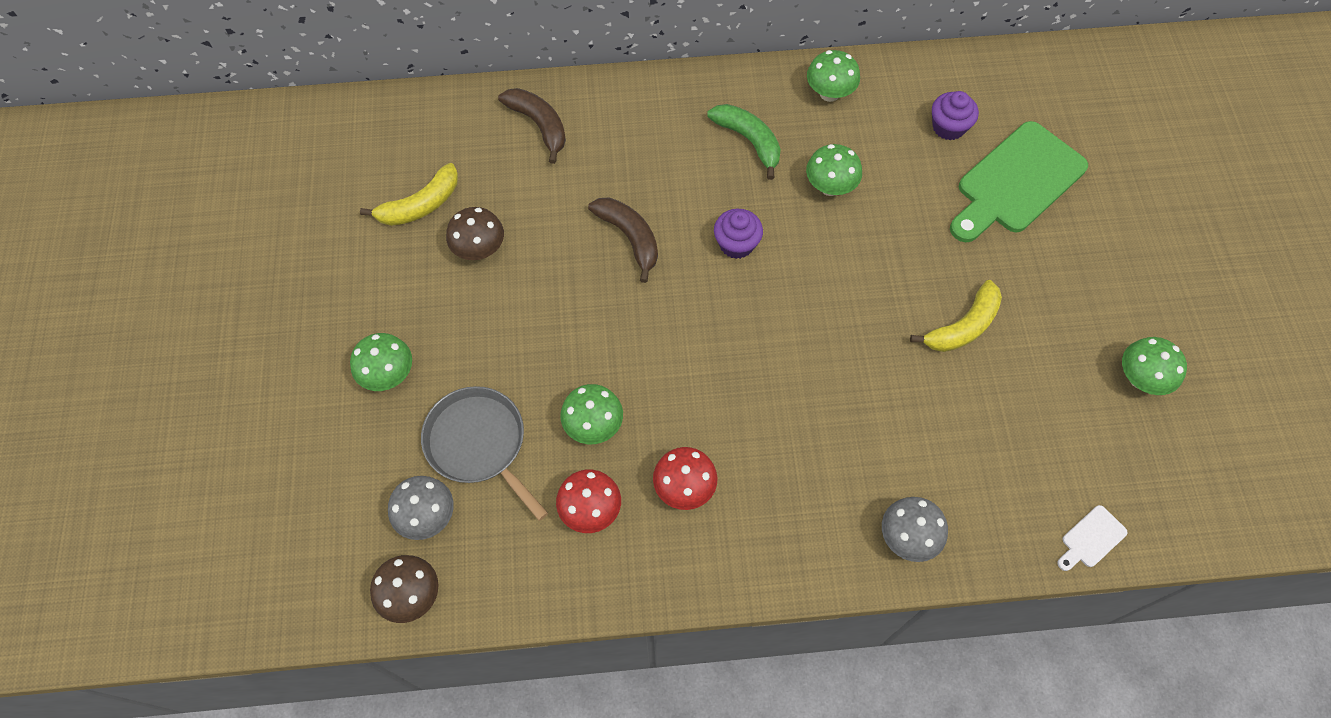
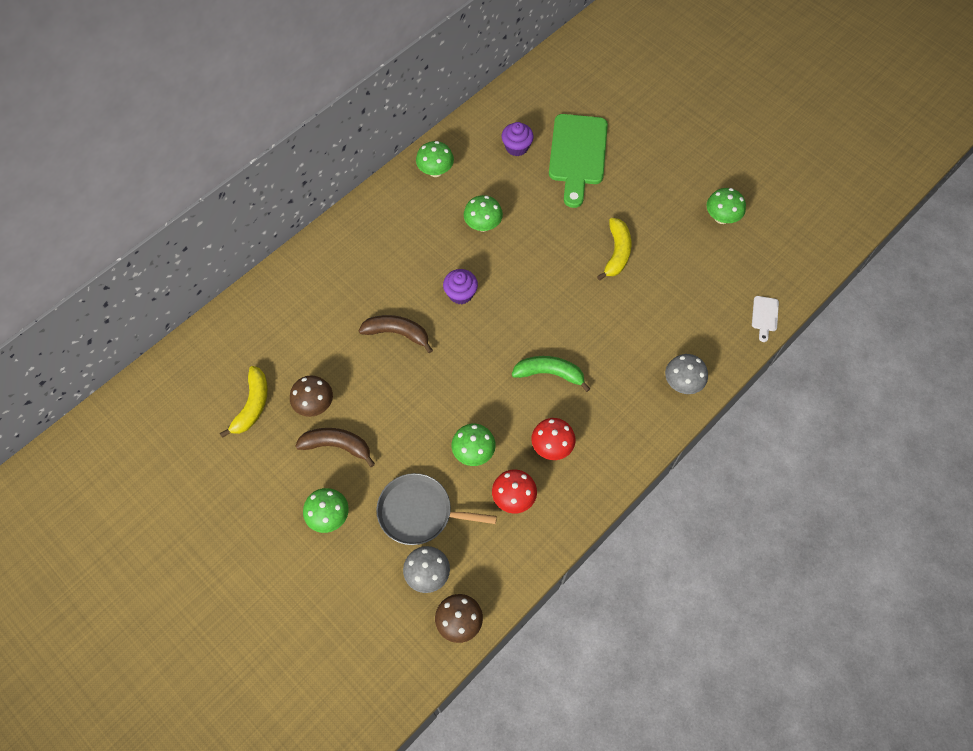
camera: 40 degrees left, 0 degrees up
brown banana [498,88,566,164] -> brown banana moved to [295,428,375,467]
green banana [707,104,781,180] -> green banana moved to [512,356,590,392]

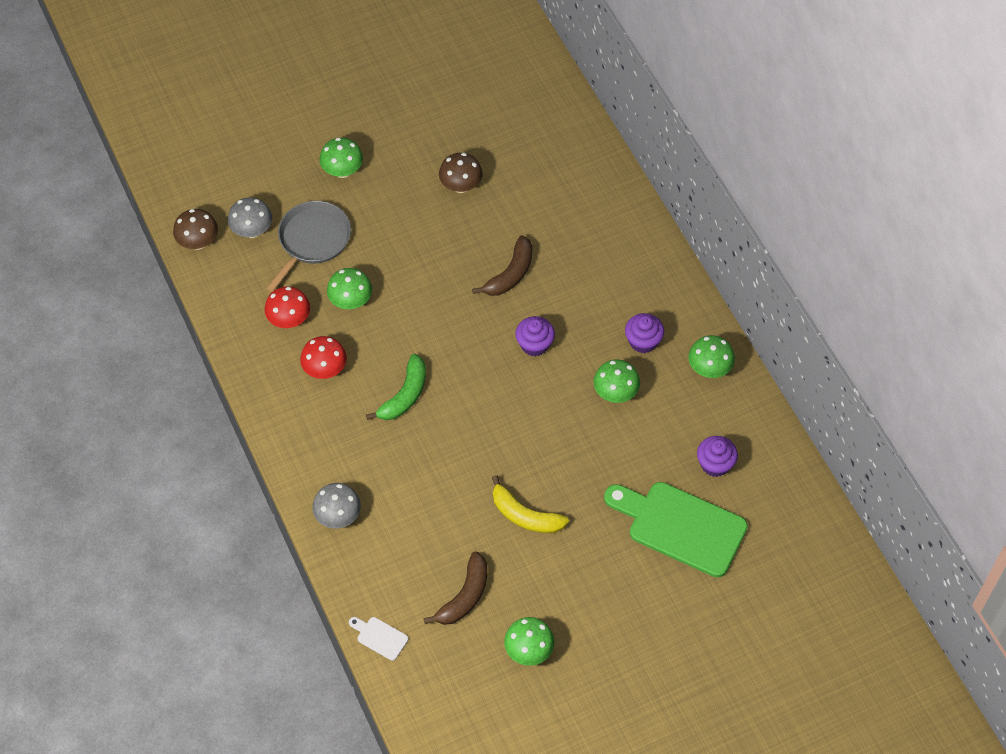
camera: 110 degrees right, 5 degrees down
yellow banana [220,366,268,438] -> none
brown banana [295,428,375,467] -> brown banana moved to [423,551,487,625]
none -> purple cupcake [625,313,664,353]

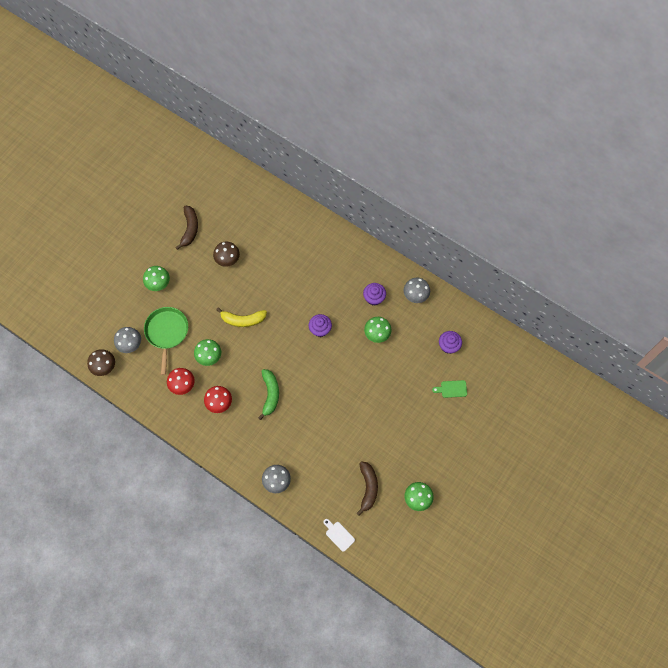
camera: 30 degrees left, 10 degrees up
grey pan [267,201,351,292] -> green pan [144,307,188,375]
white cutting board [349,617,408,661] -> white cutting board turned 45 degrees clockwise [323,519,355,552]
brown banana [472,235,532,296] -> brown banana moved to [175,206,198,250]
yellow banana [492,475,569,533] -> yellow banana moved to [216,307,267,327]
green cutting board [604,482,748,577] -> green cutting board [432,380,467,398], size x0.42
green mushroom [688,335,735,378] -> grey mushroom [404,278,430,303]

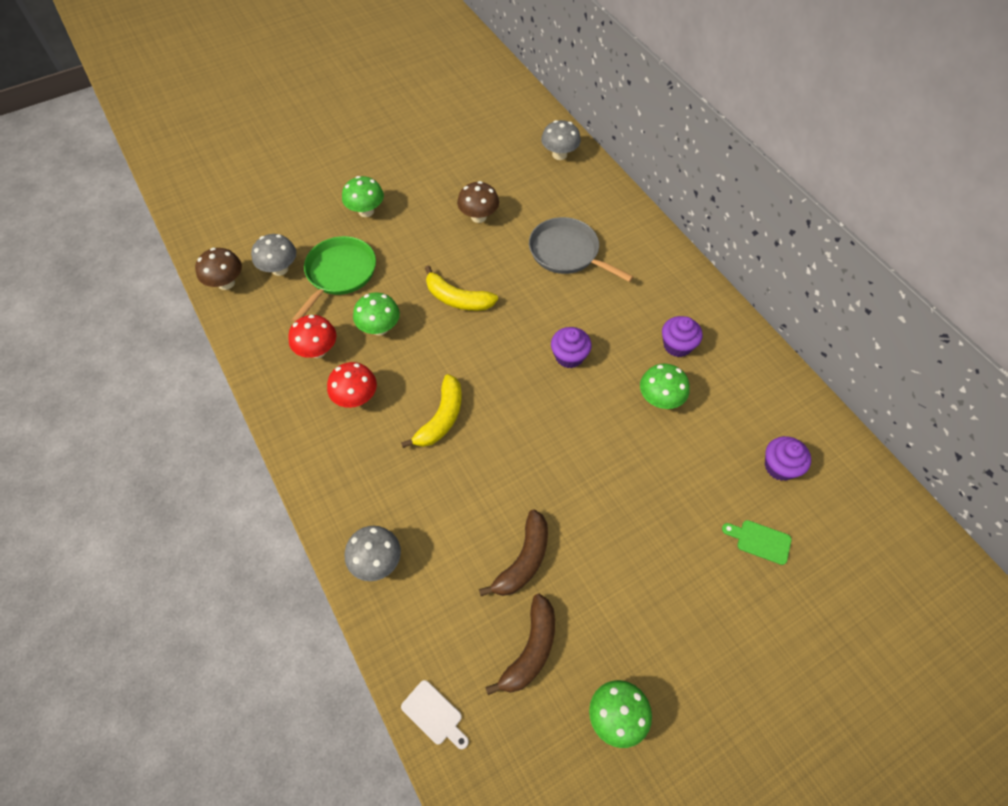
camera: 25 degrees right, 10 degrees down
brown banana [175,206,198,250] -> brown banana moved to [479,509,548,596]
green banana [258,369,279,420] -> yellow banana [401,374,462,448]
white cutting board [323,519,355,552] -> white cutting board turned 150 degrees clockwise [401,680,469,749]
grey mushroom [404,278,430,303] -> grey mushroom moved to [541,120,581,160]
none -> grey pan [529,217,634,282]

